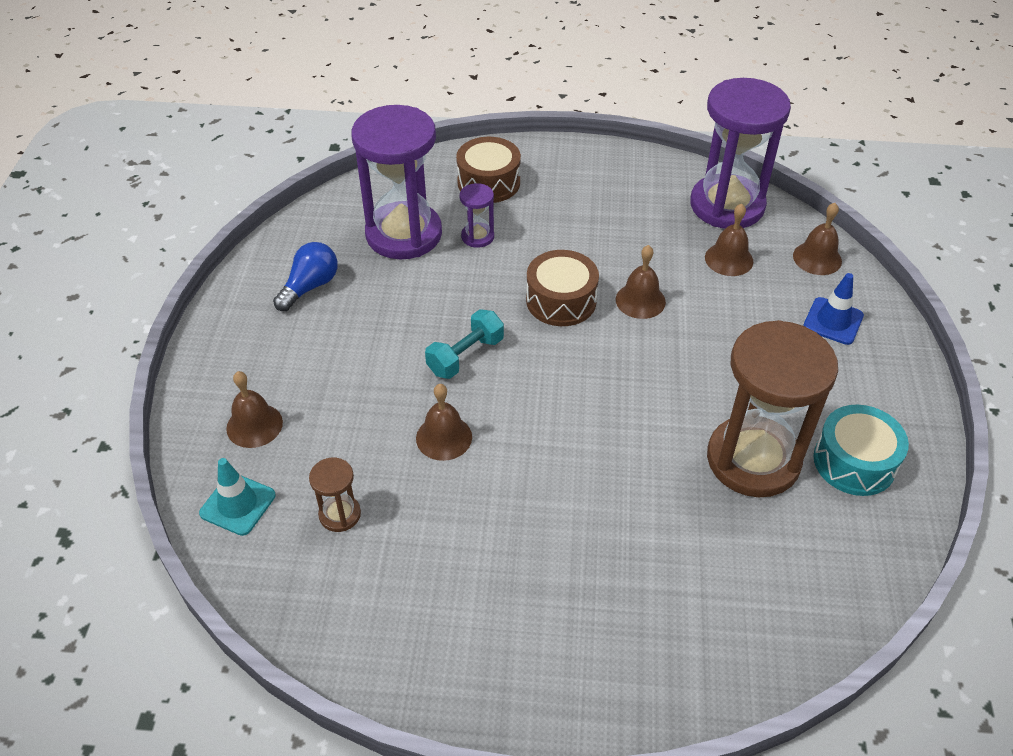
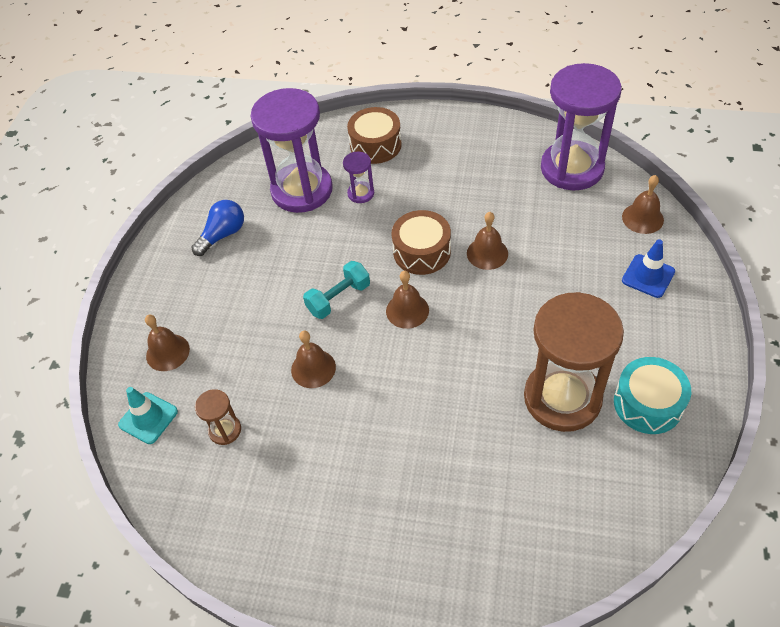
camera: 10 degrees right, 5 degrees up
brown bell [705,204,753,276] -> brown bell moved to [386,271,429,329]

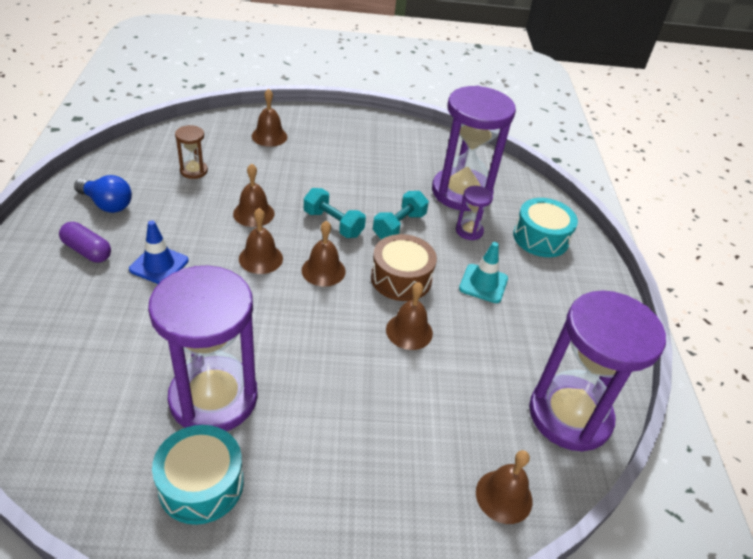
camera: 70 degrees right, 10 degrees down
turquoise traffic cone [118,387,178,444] -> turquoise traffic cone moved to [459,242,508,303]
blue light bulb [191,200,244,256] -> blue light bulb moved to [74,175,132,213]
brown drum [347,107,402,164] -> turquoise drum [513,198,578,257]
brown hourglass [524,292,624,432] -> purple hourglass [148,265,258,431]
blue traffic cone [622,240,675,298] -> blue traffic cone moved to [129,220,189,284]
none -> purple capsule [59,222,111,263]
none -> brown bell [239,208,283,274]
none -> turquoise dumbbell [373,191,429,240]

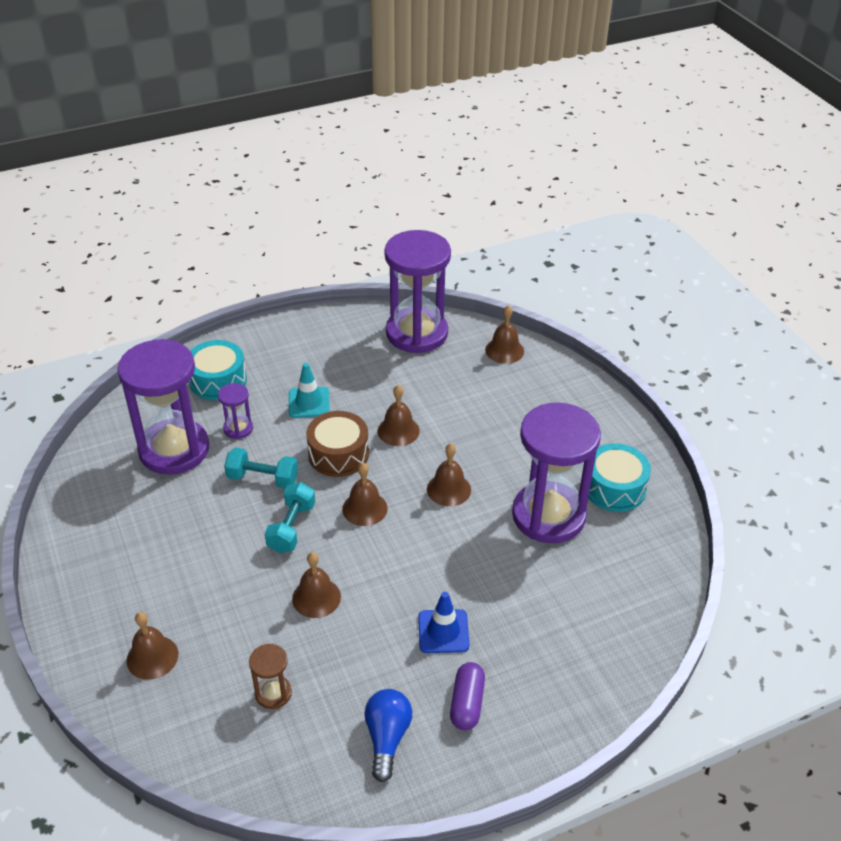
camera: 110 degrees left, 0 degrees up
brown bell [239,208,283,274] -> brown bell moved to [427,443,471,506]

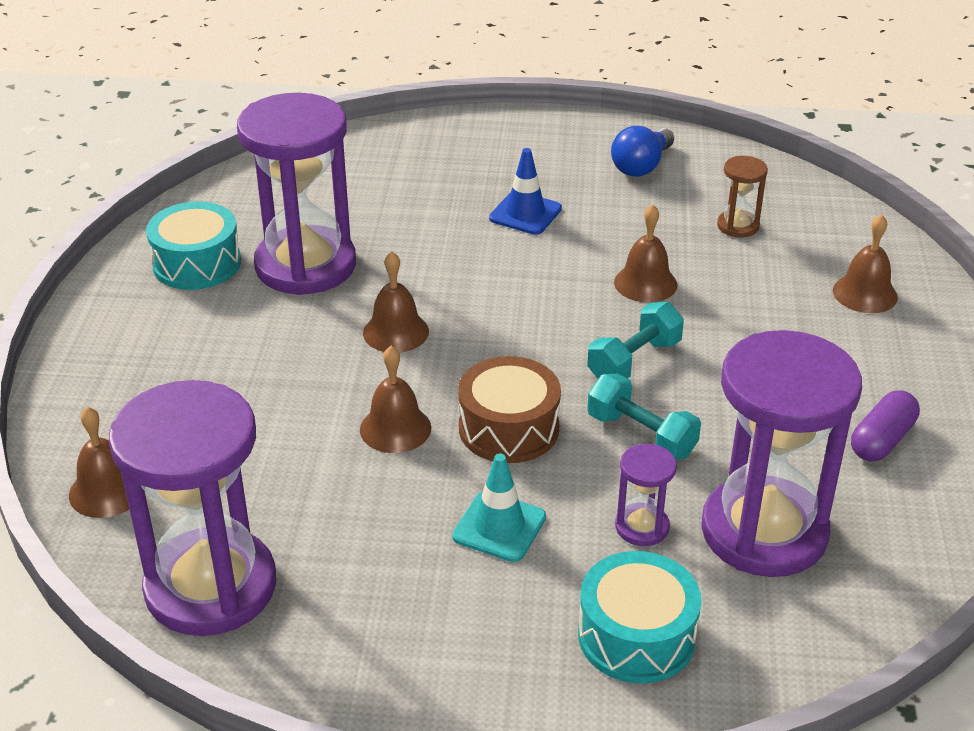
camera: 150 degrees left, 5 degrees down
brown bell [342,463,388,526] -> none
purple capsule [450,662,485,730] -> purple capsule moved to [851,390,920,462]

